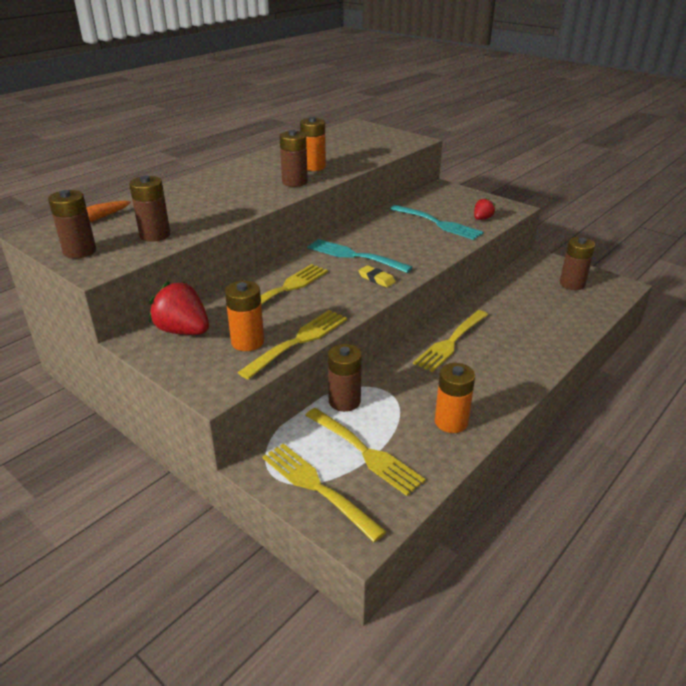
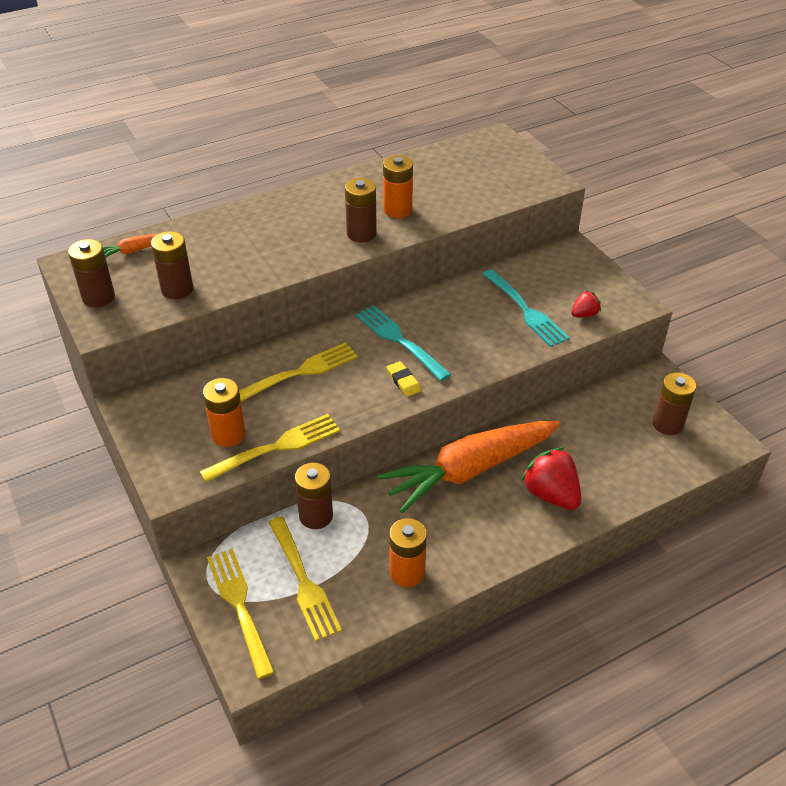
camera: 20 degrees right, 10 degrees up
red strawberry [149,281,209,335] -> red strawberry moved to [521,447,581,510]
yellow fork [413,310,488,372] -> orange carrot [377,421,561,513]

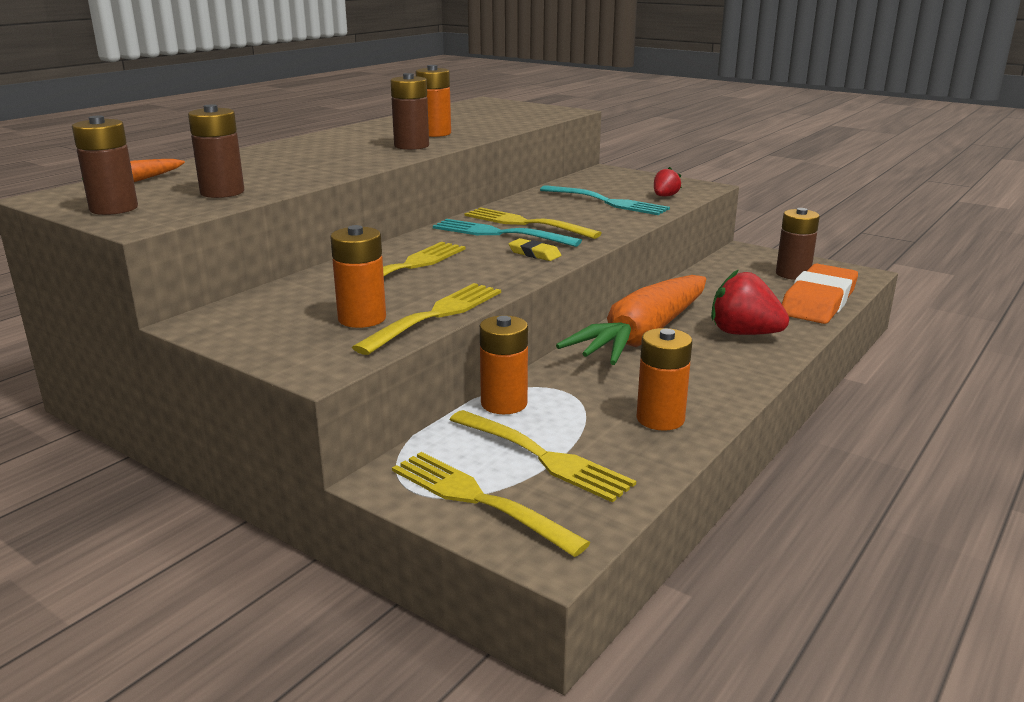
camera: 25 degrees left, 20 degrees down
brown battery [295,462,333,529] -> orange battery [480,315,528,414]
none -> yellow fork [465,207,602,239]
none -> orange eraser [782,264,858,324]

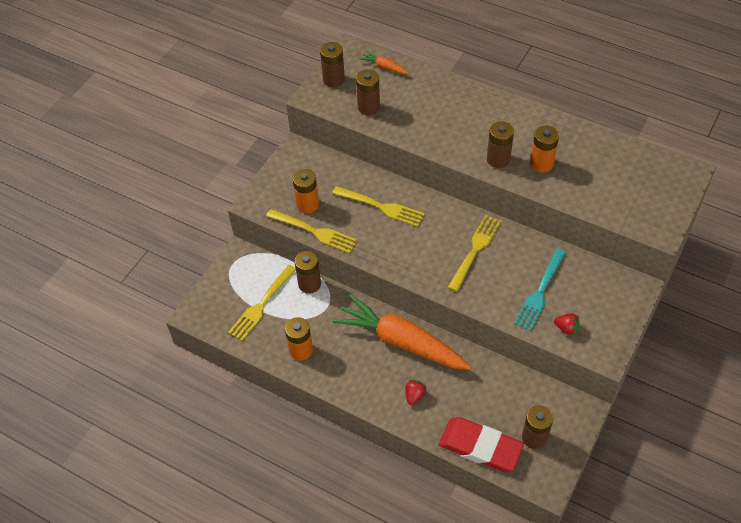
camera: 85 degrees right, 30 degrees up
yellow fork [392,452,590,557] -> none
turquoise fork [433,219,582,247] -> none
orange battery [480,315,528,414] -> brown battery [294,251,321,294]
yellow eraser [508,238,561,261] -> none
red strawberry [711,269,789,335] -> red strawberry [406,380,426,405], size x0.53
orange eraser [782,264,858,324] -> red eraser [438,417,524,472]

